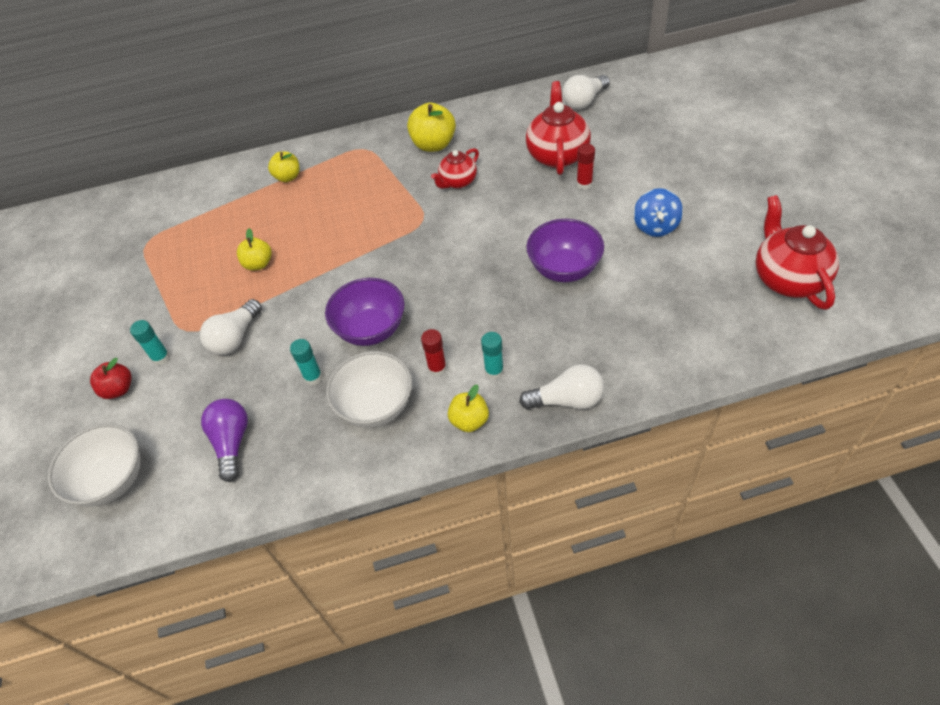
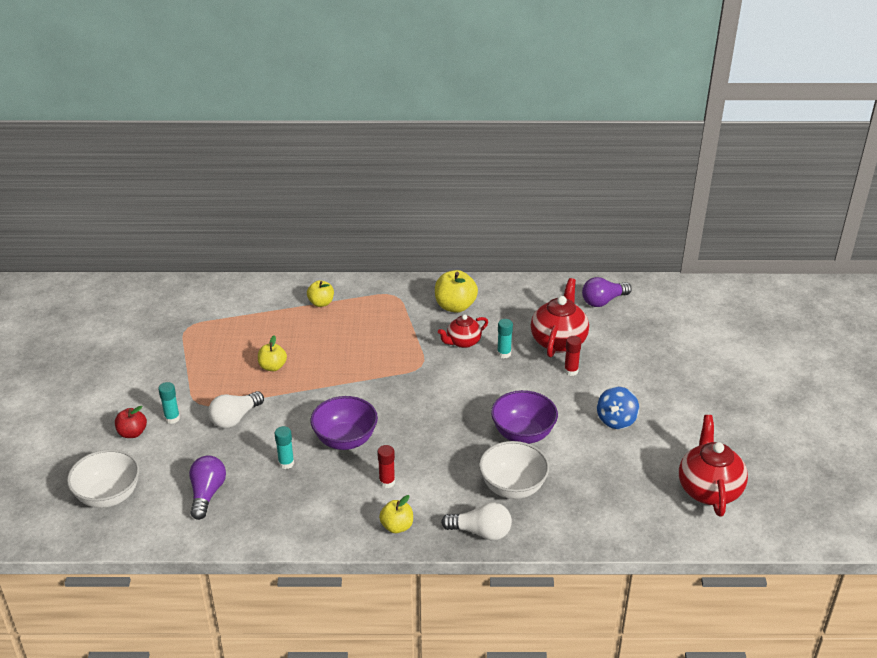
camera: 10 degrees right, 15 degrees down
white bowl [326,351,412,428] -> white bowl moved to [479,441,549,499]
turquoise glue stick [481,332,504,379] -> turquoise glue stick moved to [497,319,513,358]
white light bulb [562,75,610,109] -> purple light bulb [582,277,632,307]

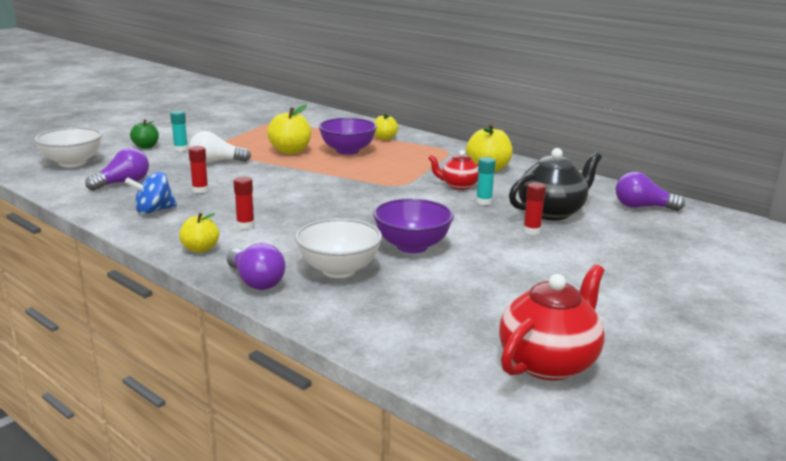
camera: 40 degrees right, 15 degrees down
red apple [115,406,147,438] -> green apple [130,119,159,149]
yellow apple [258,335,287,371] -> yellow apple [267,104,311,154], size x1.58
turquoise glue stick [275,426,294,469] -> red glue stick [188,146,208,193]
purple bowl [310,396,378,450] -> purple bowl moved to [318,118,377,155]
white light bulb [441,502,512,540] -> purple light bulb [227,243,285,290]
red teapot [531,278,589,357] -> black teapot [509,148,602,220]
blue spinning top [597,387,639,429] -> blue spinning top moved to [125,172,177,215]

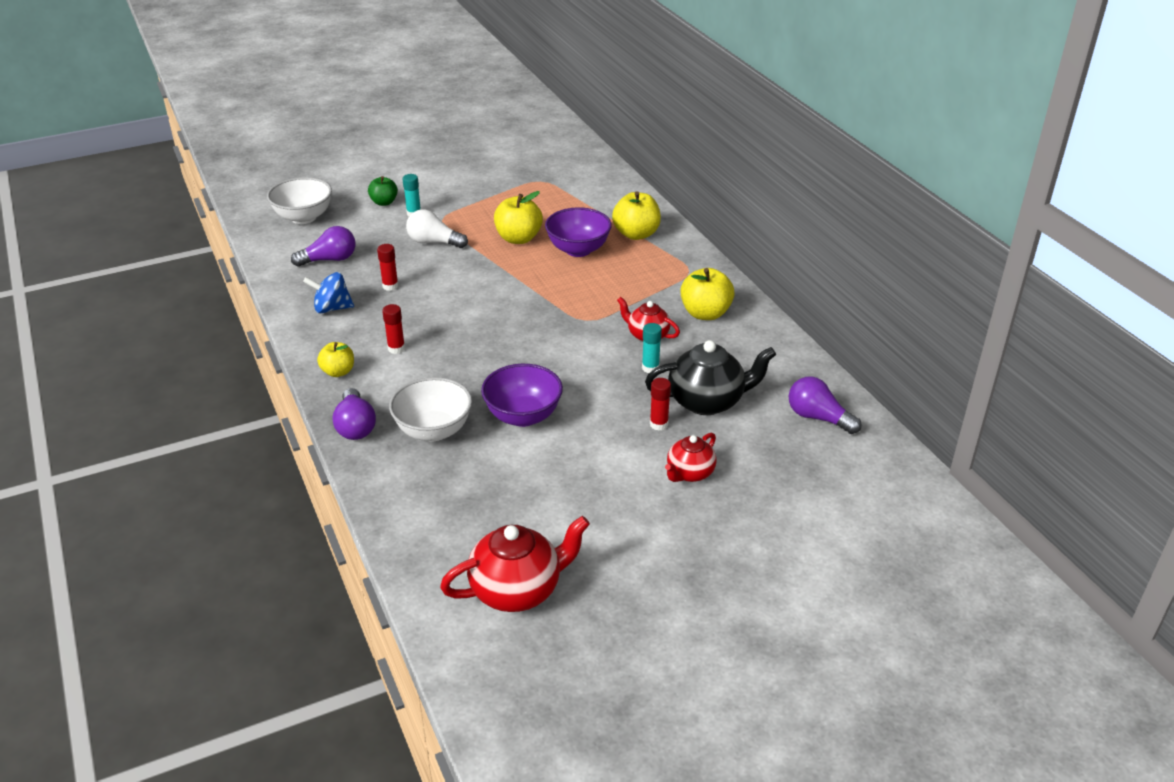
camera: 25 degrees right, 15 degrees up
yellow apple [374,113,398,140] -> yellow apple [612,191,661,240], size x1.58
none -> red teapot [665,433,717,482]

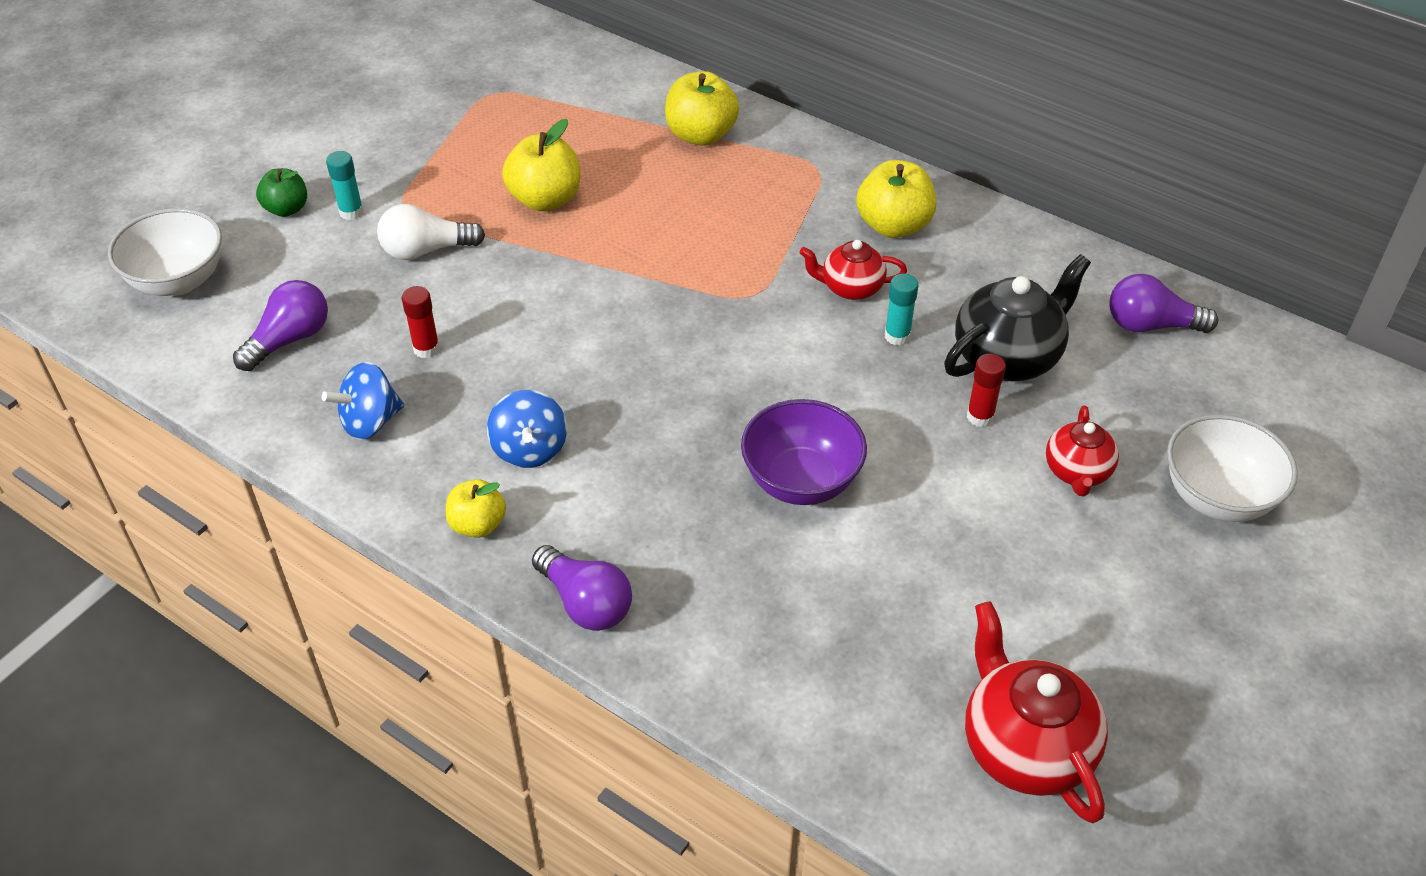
camera: 30 degrees left, 10 degrees up
red glue stick [382,304,405,354] -> blue spinning top [487,390,567,468]
white bowl [389,377,472,442] -> white bowl moved to [1167,414,1298,522]
red teapot [440,516,590,612] -> red teapot turned 60 degrees counterclockwise [965,601,1108,823]
purple bowl [545,207,612,257] -> none

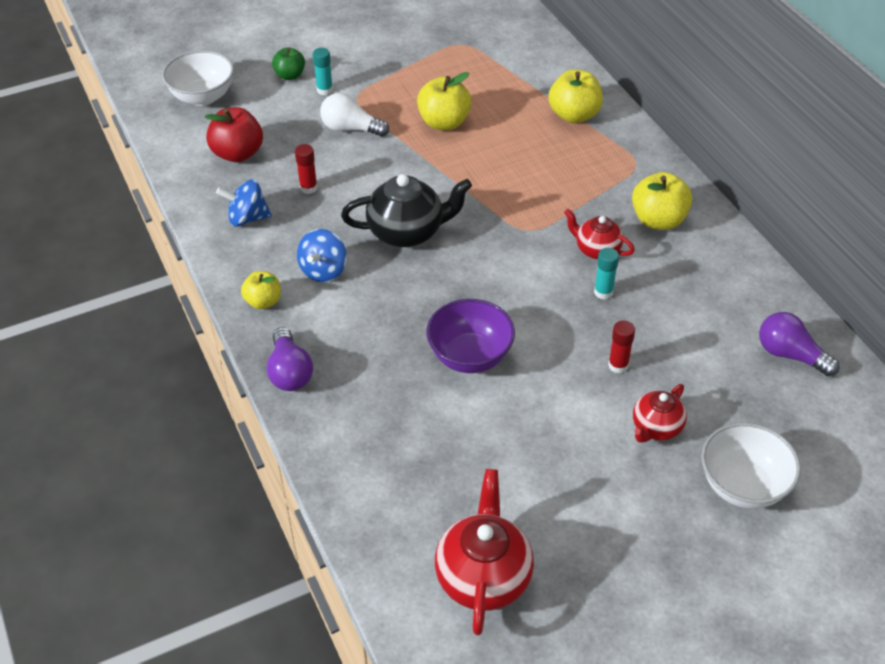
camera: 30 degrees right, 0 degrees up
purple light bulb [233,280,328,371] -> red apple [205,107,263,162]
black teapot [944,254,1091,381] -> black teapot moved to [341,174,472,247]

